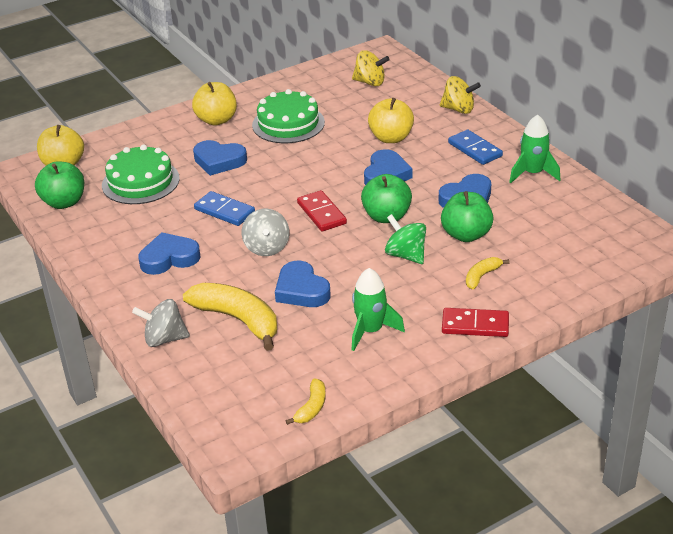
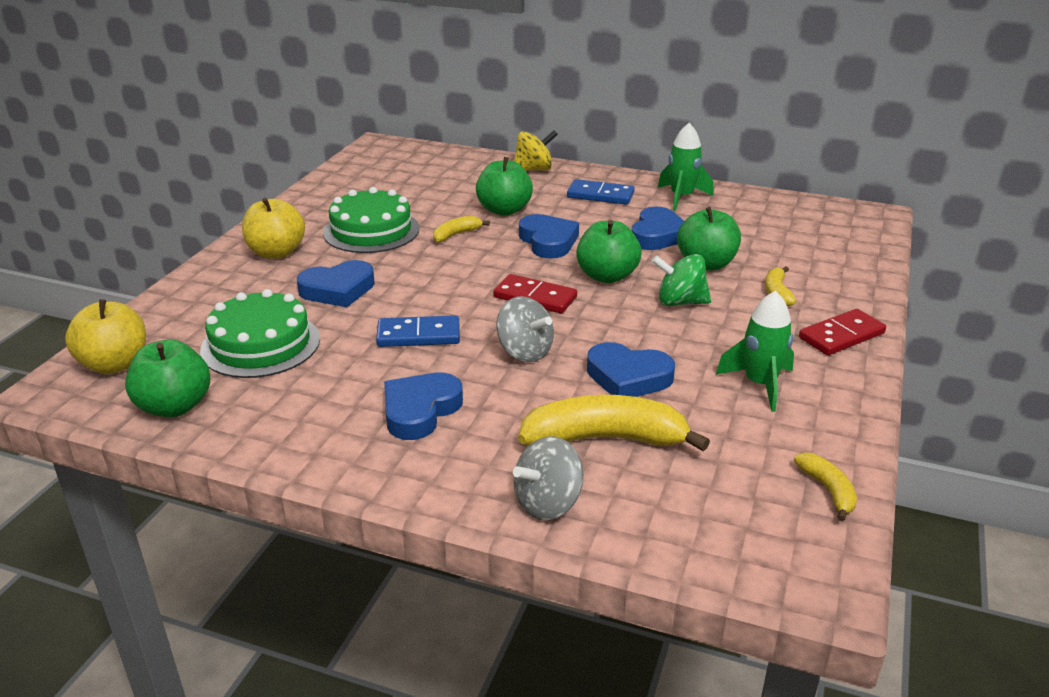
camera: 40 degrees left, 5 degrees down
yellow spinning top [352,50,390,86] -> none
yellow apple [368,98,414,143] -> green apple [476,157,533,216]
none -> yellow banana [433,215,490,243]

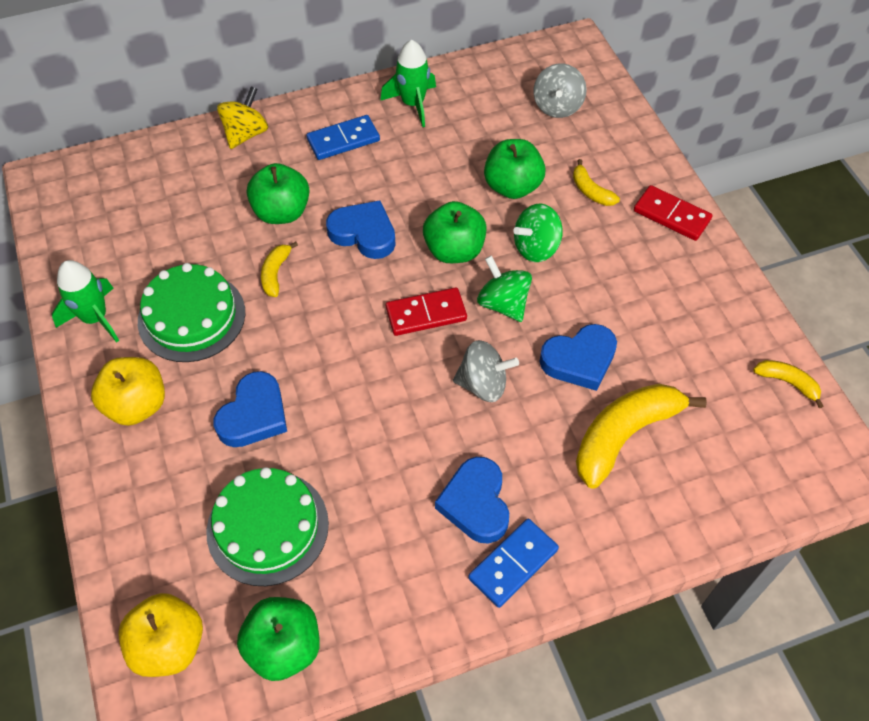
camera: 40 degrees left, 25 degrees up
blue domino [376,315,460,347] -> blue domino moved to [468,519,559,608]
grey spinning top [513,436,583,520] -> grey spinning top moved to [533,64,587,118]
blue heart [632,206,684,250] -> none
green rocket [716,291,794,412] -> green rocket moved to [52,260,119,343]
red domino [799,309,886,355] -> red domino turned 75 degrees counterclockwise [634,185,712,241]
none -> green spinning top [477,256,532,322]

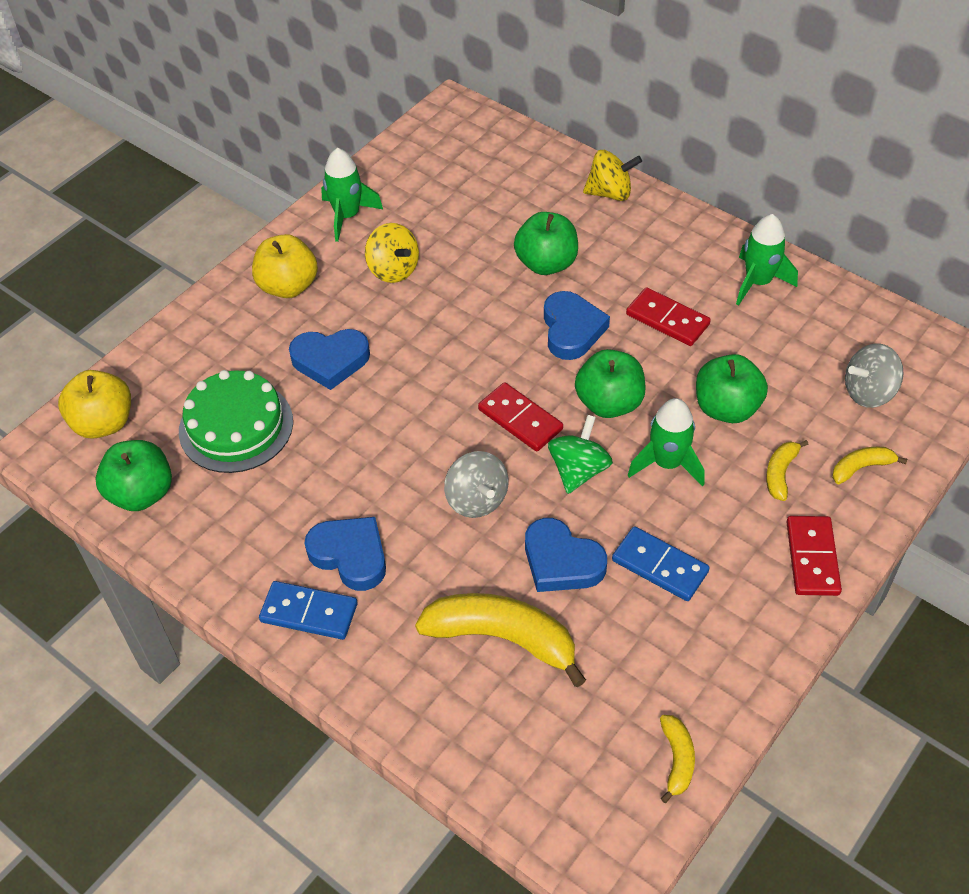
camera: 60 degrees right, 5 degrees down
green cake [138,263,245,362] -> yellow spinning top [365,223,419,283]
yellow banana [261,241,298,297] -> yellow banana moved to [832,447,907,484]
blue domino [306,115,380,160] -> blue domino moved to [612,526,710,601]
blue heart [435,457,509,544] -> blue heart turned 75 degrees clockwise [304,517,386,591]
green spinning top [513,203,563,262] -> green rocket [628,398,704,486]
none -> red domino [626,287,711,346]

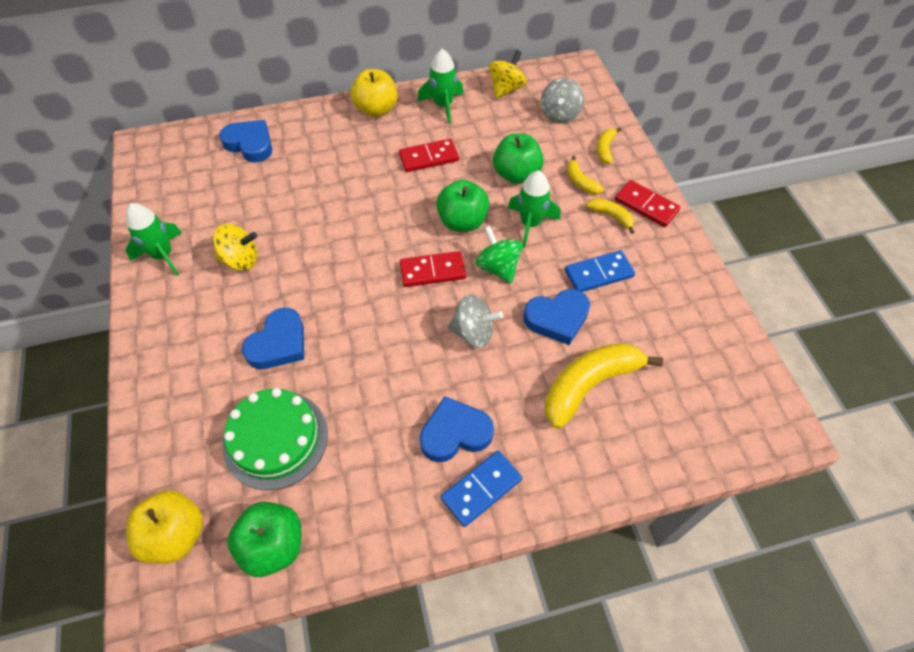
camera: 55 degrees left, 5 degrees up
yellow apple [252,234,318,298] -> yellow apple moved to [351,69,398,117]
green apple [514,212,578,275] -> none
blue heart [544,291,610,360] -> blue heart moved to [219,120,272,162]
yellow spinning top [583,150,642,201] -> yellow spinning top moved to [489,50,527,99]
yellow banana [660,715,695,803] -> yellow banana moved to [586,198,634,234]

